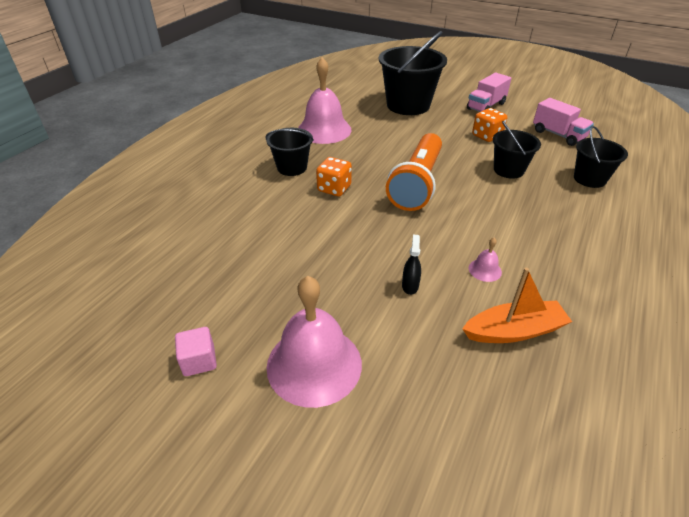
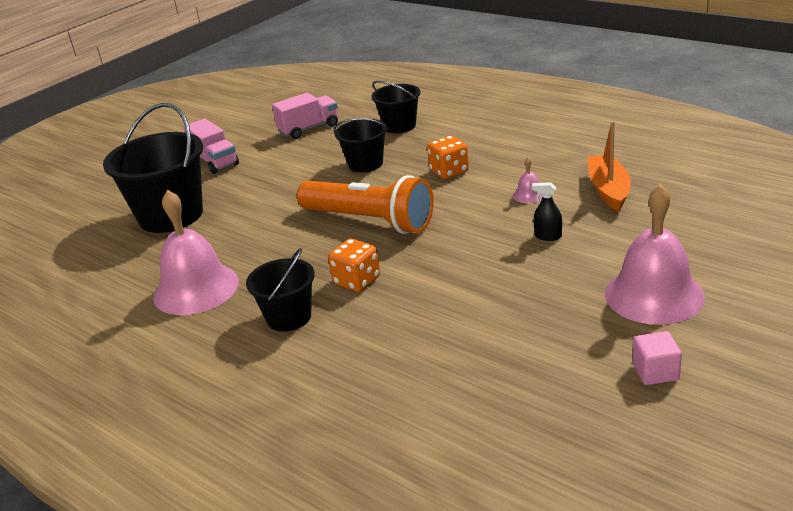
camera: 75 degrees left, 10 degrees down
orange dice [472,108,507,142] -> orange dice moved to [427,135,469,179]

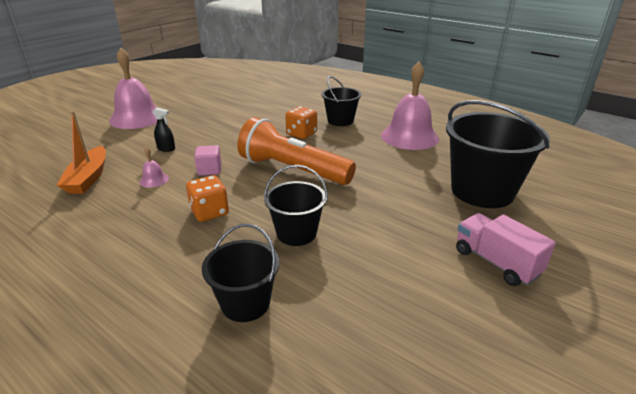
camera: 175 degrees right, 0 degrees up
pink truck [272,93,338,139] -> none
pink cube [633,331,682,385] -> pink cube moved to [194,145,222,176]

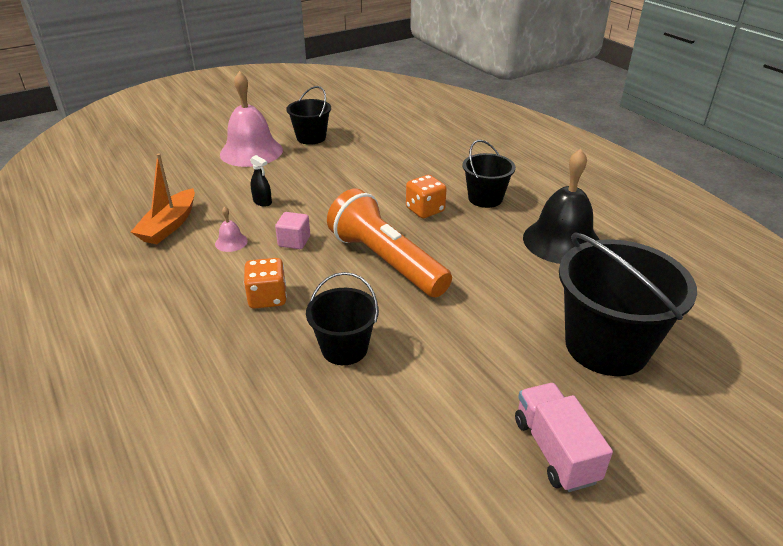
camera: 20 degrees right, 5 degrees up
black bucket [202,224,279,322] -> black bucket moved to [286,86,331,145]
pink bell [381,62,439,150] -> black bell [523,149,600,264]

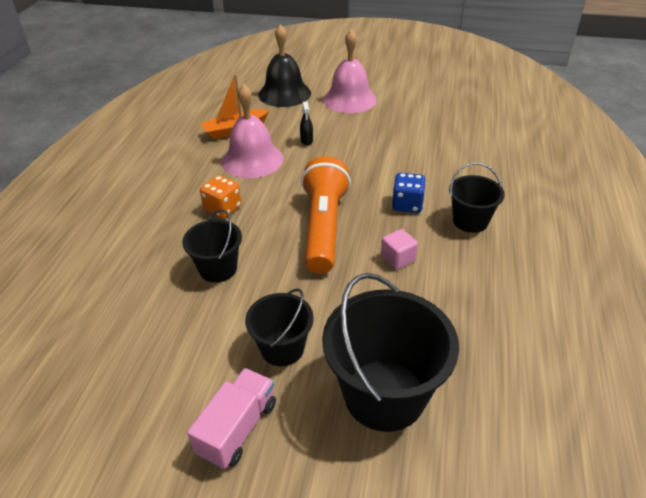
camera: 45 degrees right, 5 degrees up
pink bell [215,206,248,252] -> pink bell [222,84,284,178], size x2.42
pink cube [275,212,310,249] -> pink cube moved to [381,229,418,270]
black bucket [286,86,331,145] -> black bucket moved to [245,288,314,367]
orange dice [406,175,447,218] -> blue dice [392,173,426,213]
black bell [523,149,600,264] -> black bell moved to [258,25,311,107]

